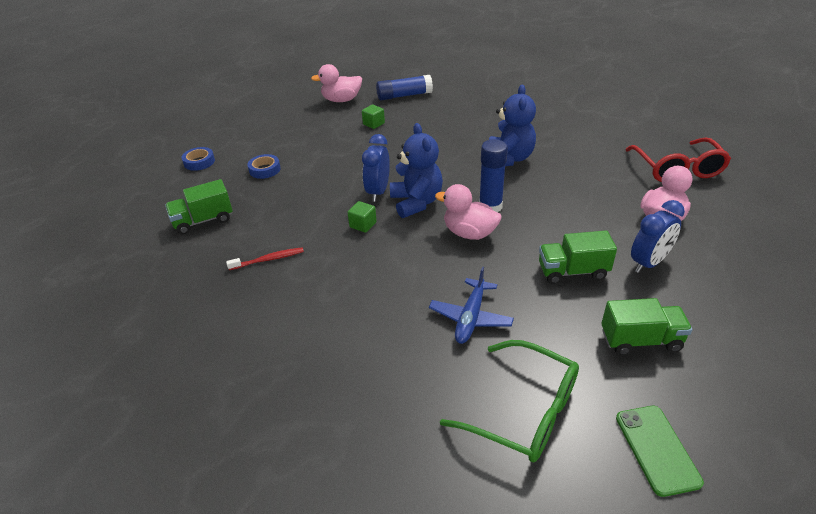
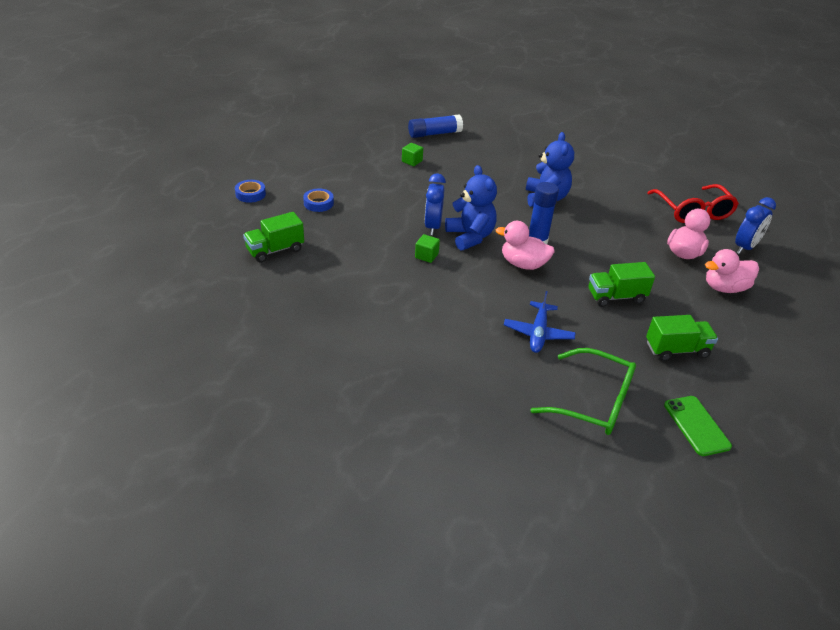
camera: 10 degrees left, 0 degrees up
red toothbrush [226,247,304,270] -> none
pink duck [311,64,362,102] -> pink duck moved to [705,249,759,293]
blue clock [631,200,685,273] -> blue clock moved to [735,197,776,254]

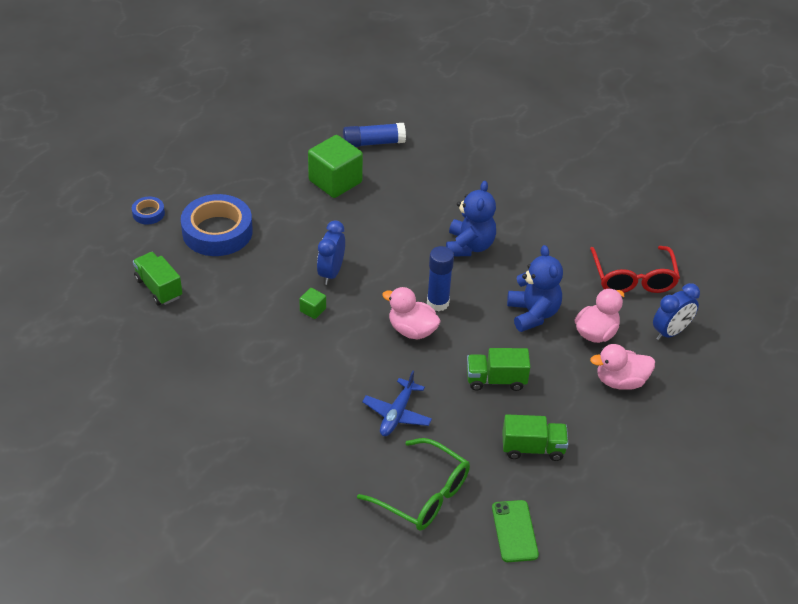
camera: 10 degrees right, 5 degrees up
green truck [243,212,304,263] -> green truck turned 75 degrees clockwise [133,252,182,306]
blue tape [303,189,334,212] -> blue tape [181,194,253,256], size x2.18
green cube [402,143,423,166] -> green cube [308,135,363,198], size x2.24
blue teddy bear [445,165,497,250] -> blue teddy bear moved to [507,245,563,332]

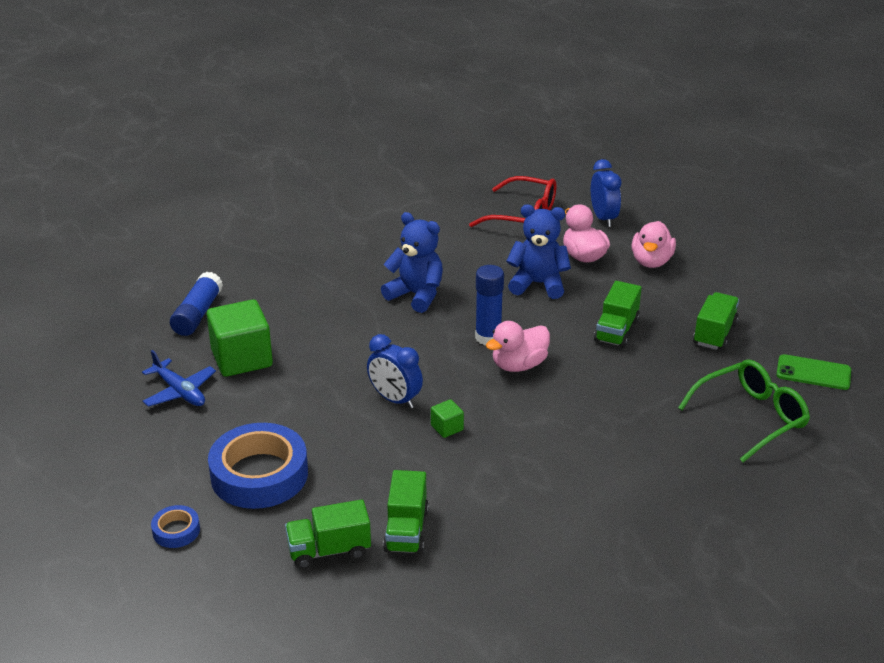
camera: 65 degrees left, 10 degrees down
blue plane [362,371,432,436] -> blue plane moved to [142,350,216,407]
none -> green truck [383,470,429,554]

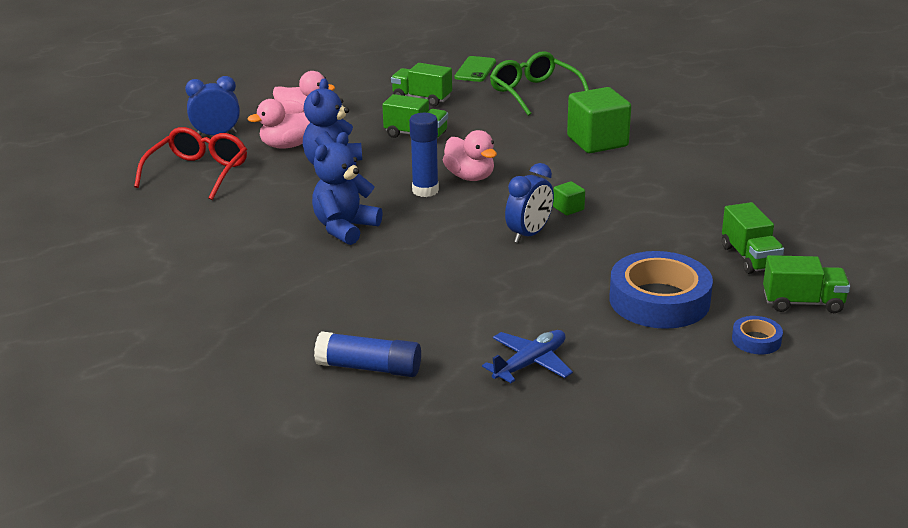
camera: 90 degrees left, 5 degrees down
green cube [207,299,273,377] -> green cube moved to [567,87,631,153]
green truck [383,470,429,554] -> green truck moved to [763,255,850,313]

